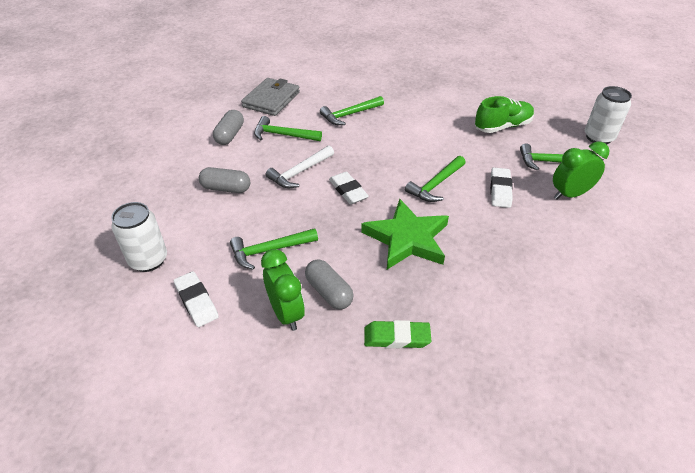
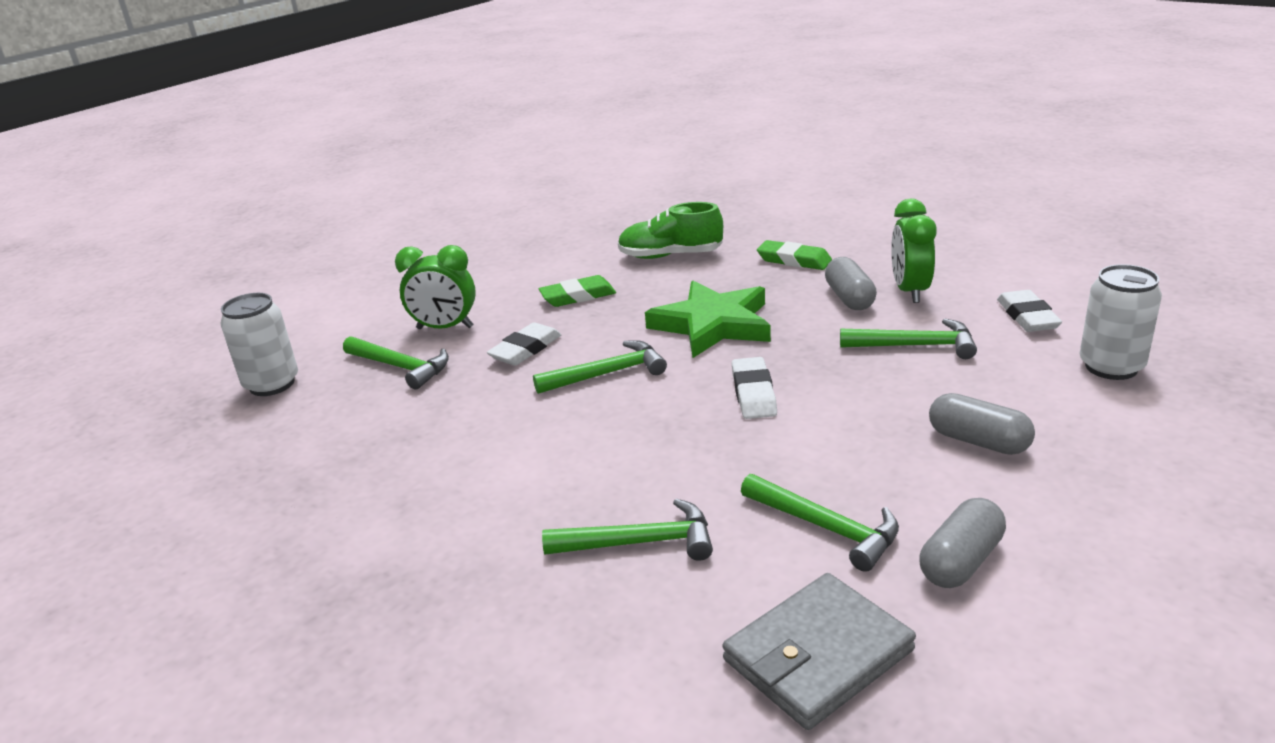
camera: 150 degrees left, 15 degrees down
white hammer [266,146,334,188] -> none
green shoe [475,96,534,133] -> green shoe moved to [618,202,723,259]
none -> green eraser [539,275,616,307]

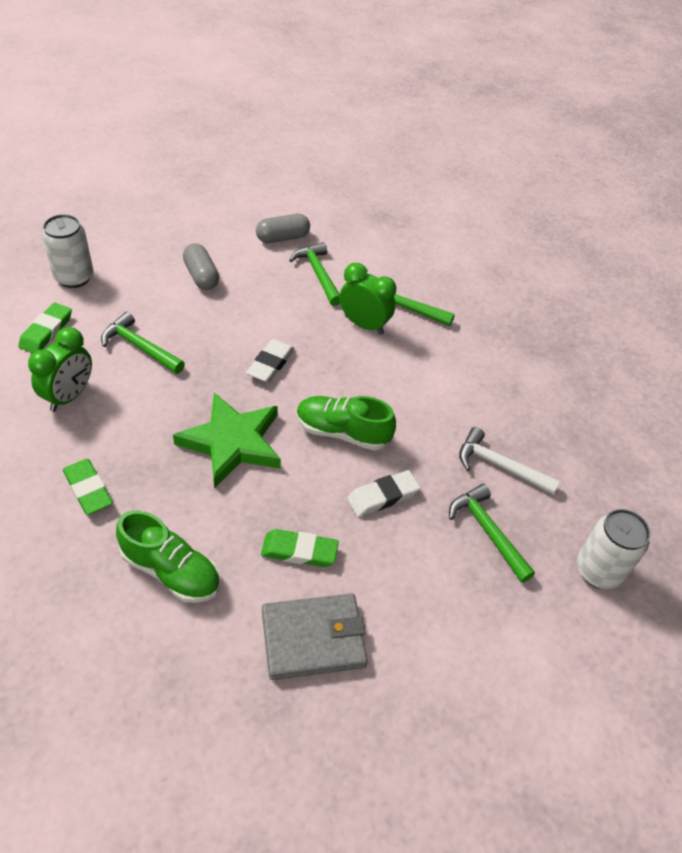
camera: 160 degrees left, 20 degrees up
green clock [395,245,476,329] -> green clock moved to [340,263,396,335]
green hammer [533,340,667,394] -> green shoe [297,396,396,451]
grey wallet [722,573,916,730] -> grey wallet moved to [262,593,368,680]
grey capsule [825,257,877,310] -> none
white eraser [997,290,1062,332] -> green eraser [18,303,72,353]
none -> white hammer [459,427,560,495]

